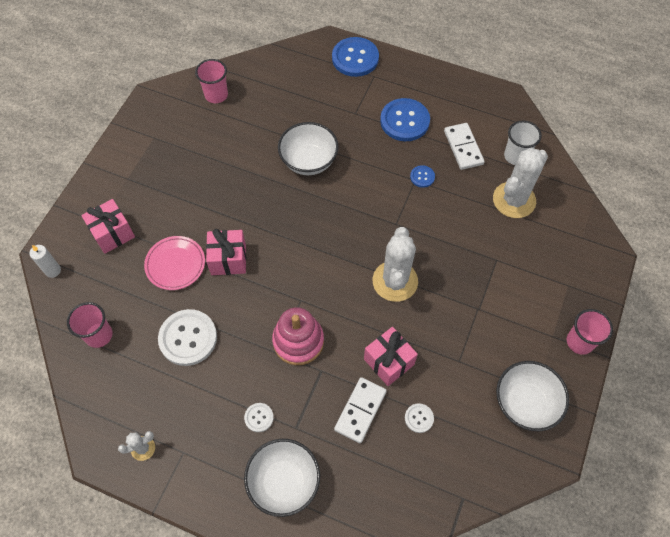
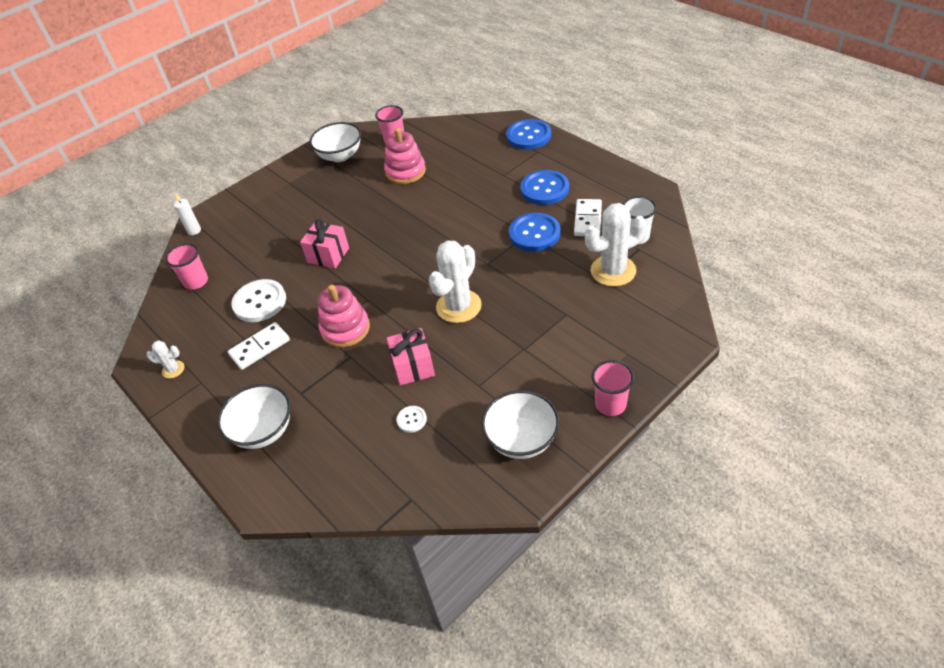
camera: 30 degrees right, 15 degrees down
pink gift [81,199,135,254] -> none
pink plate [144,236,205,290] -> none
white button [244,403,274,432] -> none
white bowl [278,122,339,175] -> white bowl moved to [309,122,361,162]
white domino [334,377,387,443] -> white domino moved to [228,322,290,370]
blue button [410,165,435,188] -> blue button [509,213,561,252], size x2.09
none -> pink stacking toy [384,128,426,184]

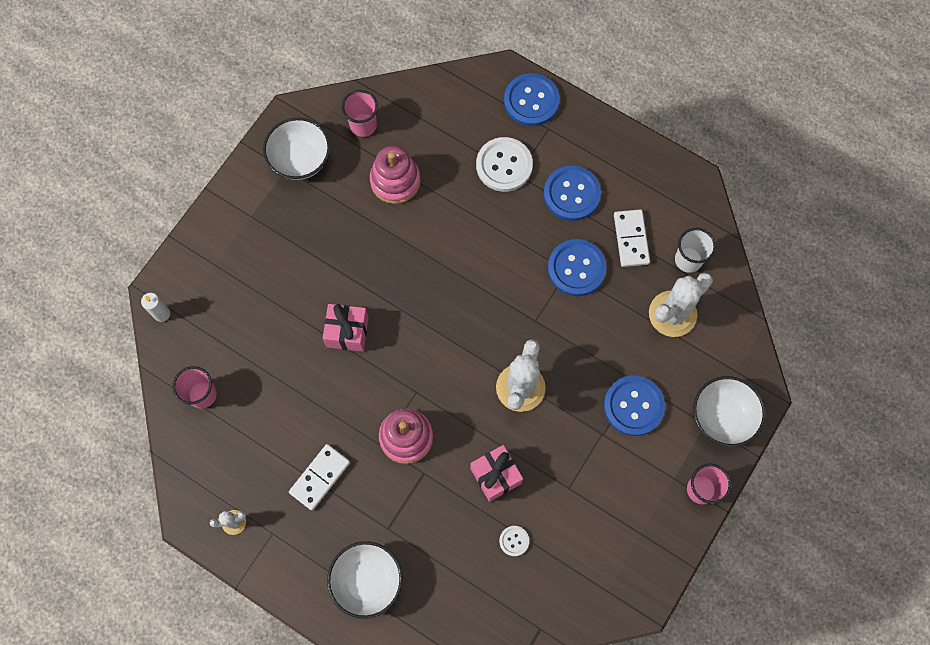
camera: 20 degrees left, 25 degrees up
white button [231,279,286,322] -> white button moved to [476,137,533,192]
white bowl [481,390,559,459] -> white bowl moved to [693,376,766,447]
none -> blue button [604,375,665,436]

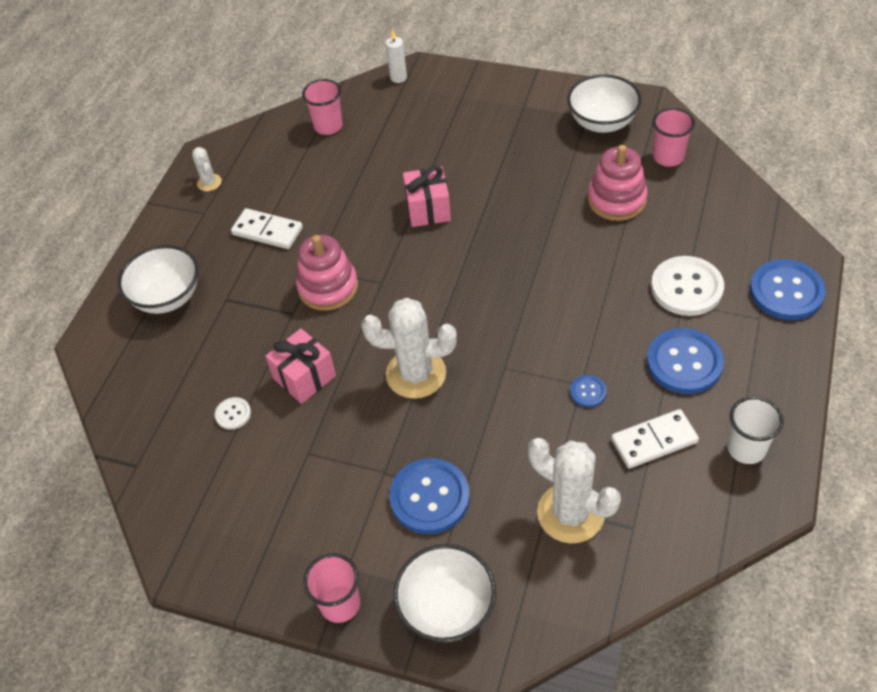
camera: 80 degrees right, 20 degrees down
blue button [548,239,607,296] -> blue button [570,375,607,407], size x0.48
white cup [675,228,716,273] -> white cup moved to [727,396,784,464]

